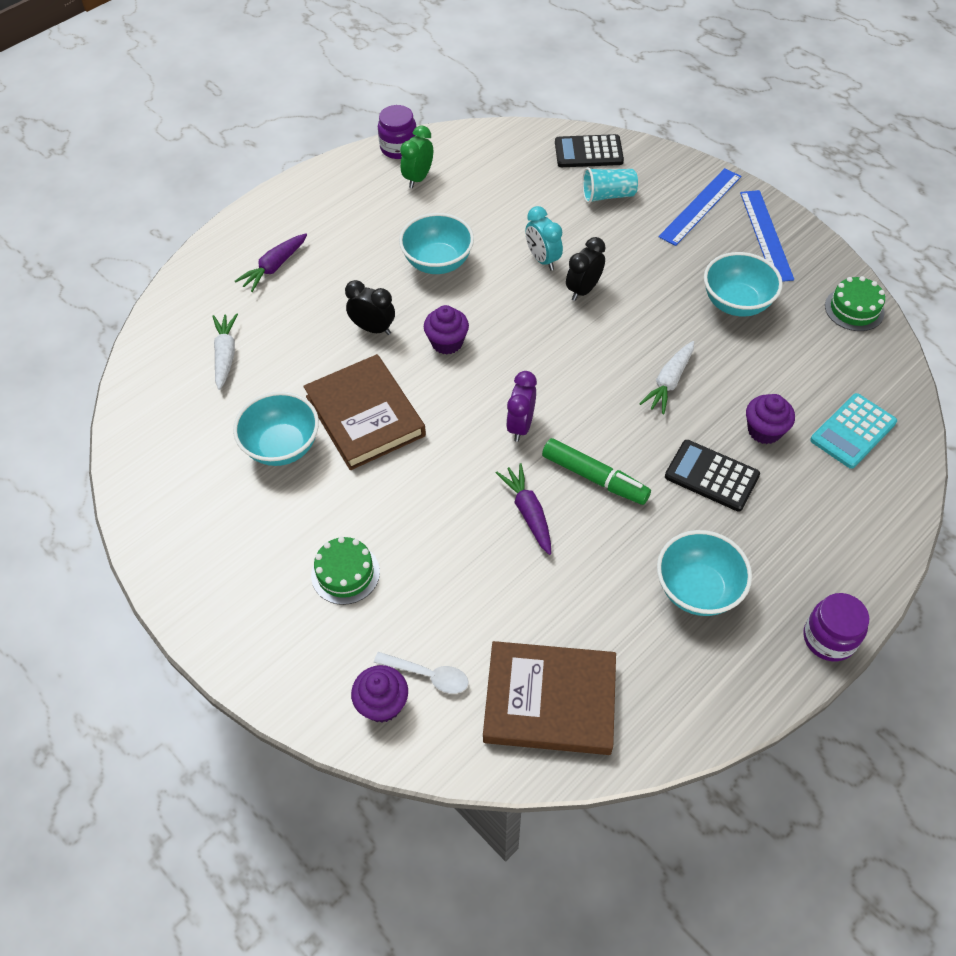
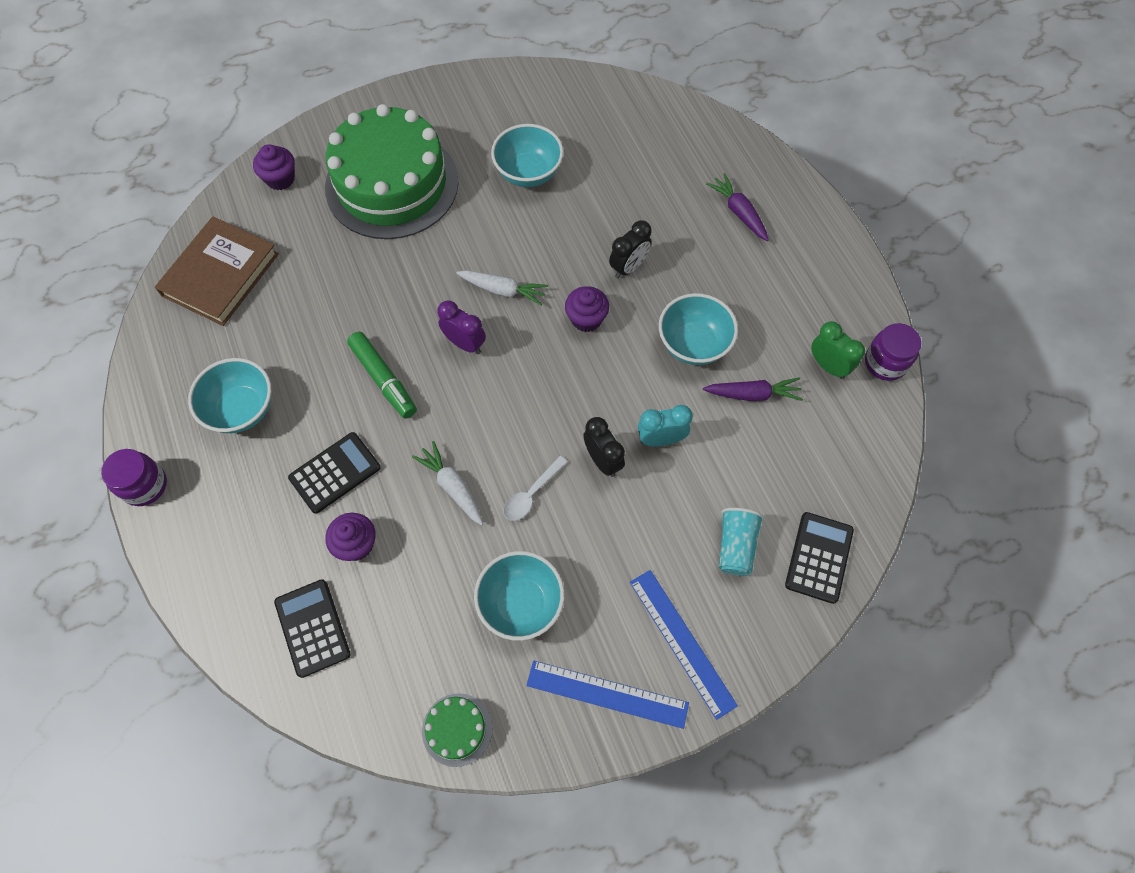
camera: 110 degrees right, 10 degrees up
white carrot [212,313,238,390] -> white carrot moved to [456,270,548,306]
brown book [303,354,426,470] -> none
green cake [311,537,380,605] -> green cake [325,104,458,239], size x2.47
white spoon [374,652,469,694] -> white spoon moved to [503,456,568,521]
purple carrot [496,463,551,555] -> purple carrot moved to [703,377,803,401]
green marker [542,438,651,505] -> green marker turned 90 degrees counterclockwise [347,332,417,418]
turquoise calculator [810,393,897,469] -> black calculator [274,579,351,678]

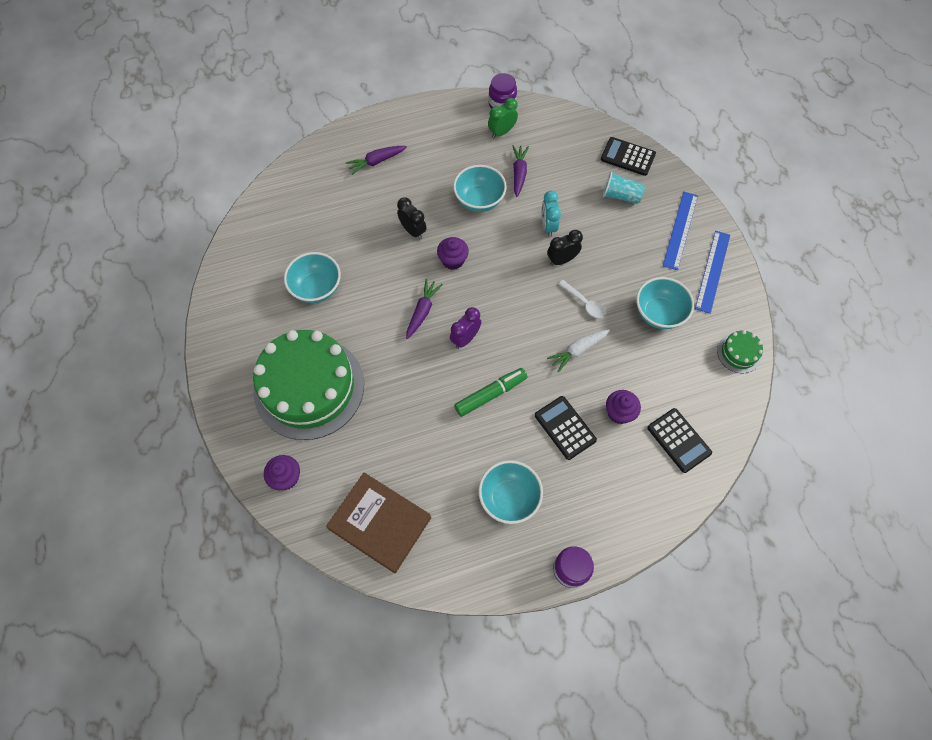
camera: 85 degrees left, 0 degrees up
black calculator [274,579,351,678] -> black calculator turned 105 degrees counterclockwise [647,408,712,473]
white carrot [456,270,548,306] -> purple carrot [406,279,443,339]
blue ruler [630,570,738,720] -> blue ruler turned 45 degrees counterclockwise [663,192,698,270]

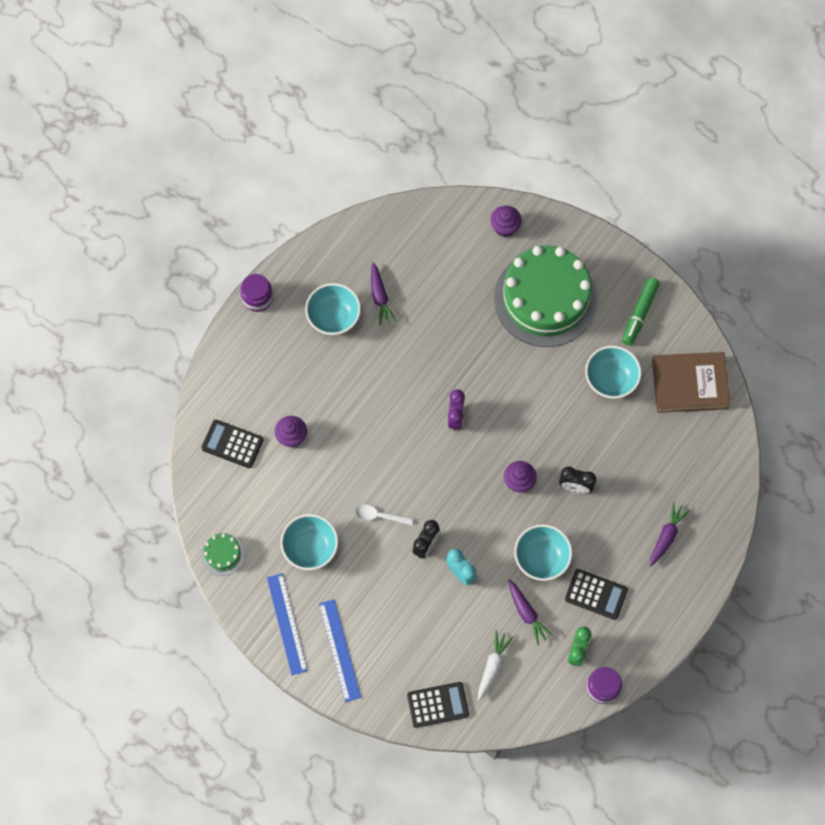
camera: 145 degrees right, 5 degrees up
brown book [326,472,432,573] -> brown book moved to [652,352,730,413]
purple carrot [406,279,443,339] -> purple carrot moved to [371,262,397,326]
green marker [454,368,527,417] -> green marker moved to [622,277,660,346]
black calculator [535,396,597,460] -> black calculator moved to [565,569,628,620]
white carrot [547,329,610,373] -> white carrot moved to [478,630,513,700]
turquoise cup [603,172,645,204] -> none

